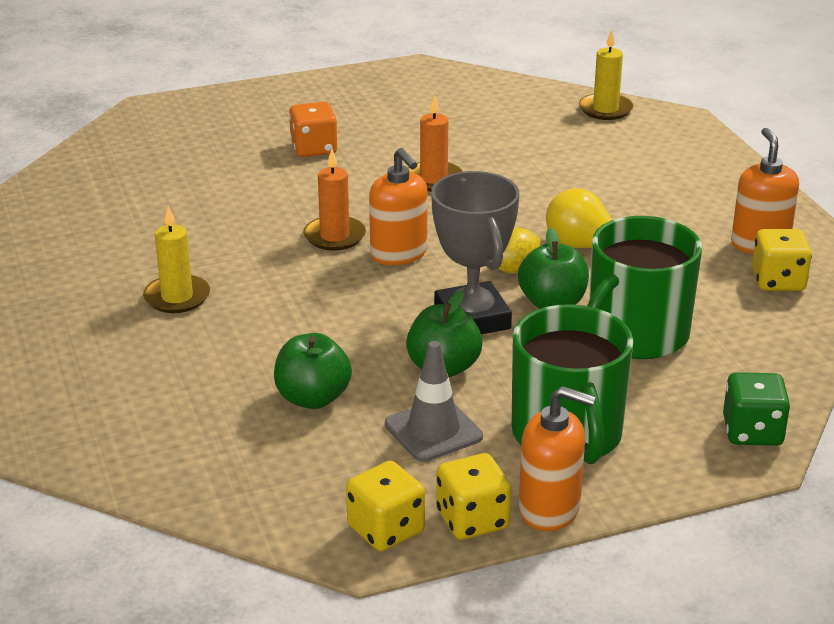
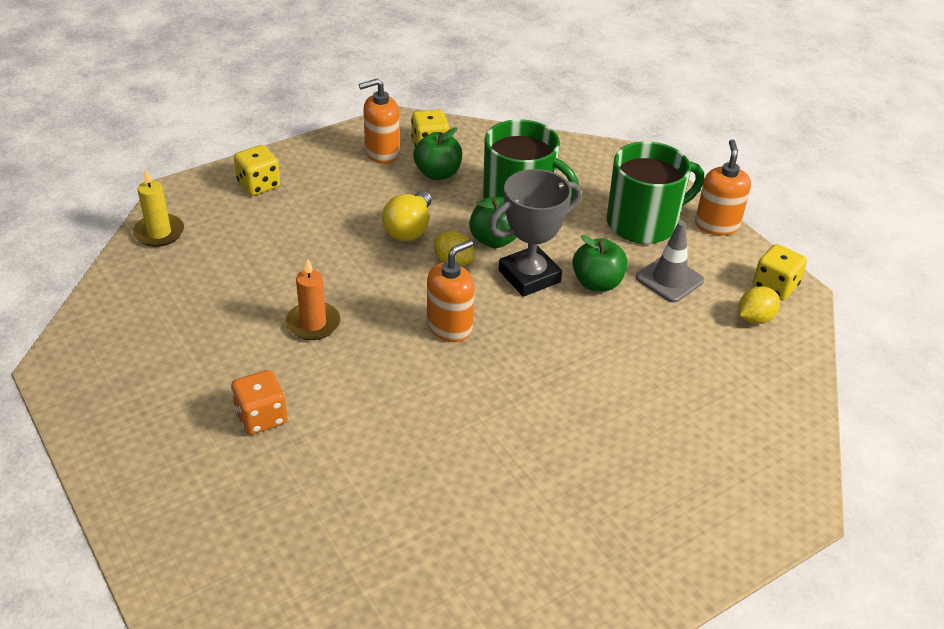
camera: 105 degrees left, 10 degrees up
yellow candle [143,206,210,313] -> none
green apple [274,333,352,409] -> green apple moved to [413,127,462,180]
orange candle [303,149,366,250] -> none
yellow dice [436,453,511,540] -> yellow dice moved to [234,145,280,196]
green dice [723,372,790,446] -> none
none -> yellow lemon [739,286,780,324]

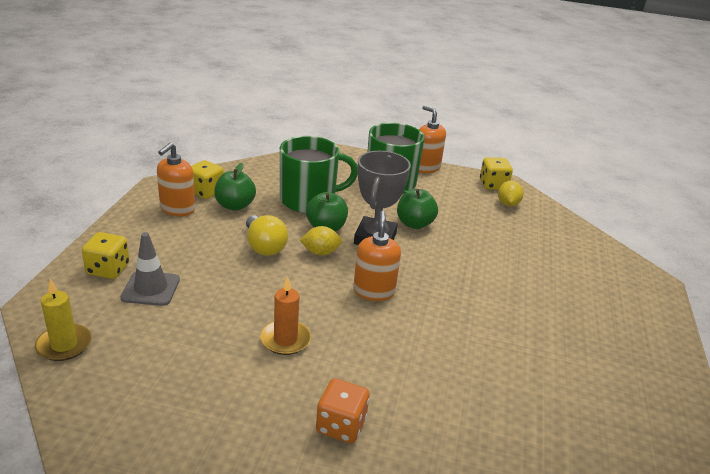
camera: 45 degrees left, 10 degrees down
grey traffic cone [636,221,704,303] -> grey traffic cone moved to [121,232,180,306]

